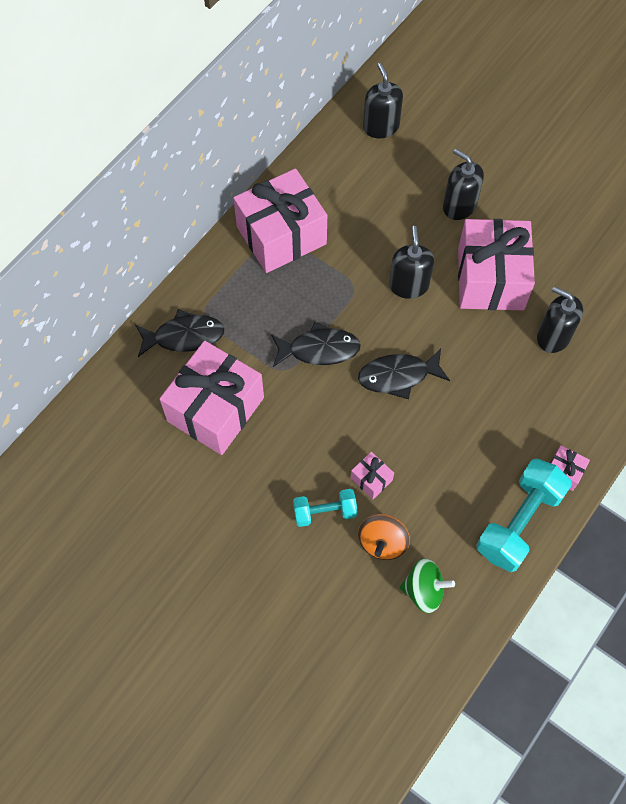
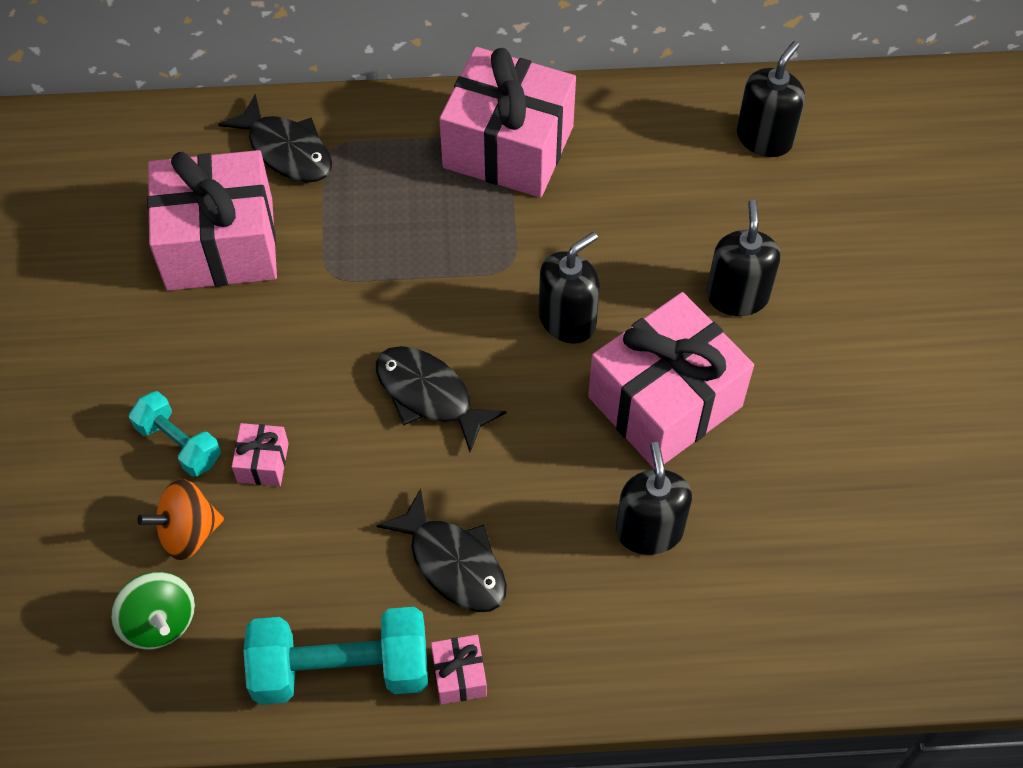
camera: 50 degrees right, 5 degrees down
black fish [271,321,361,367] -> black fish moved to [377,488,507,612]

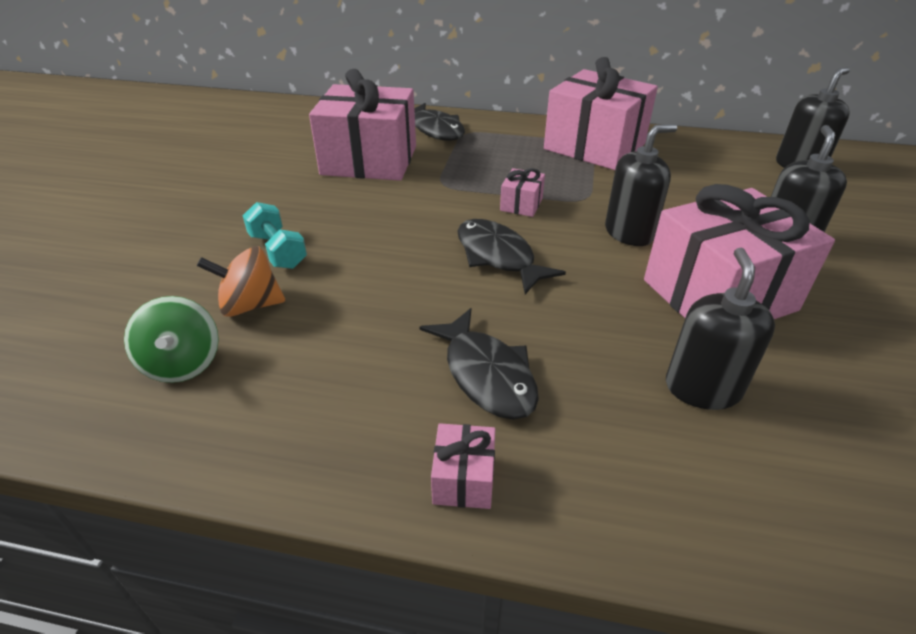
camera: 15 degrees right, 20 degrees down
pink gift [232,423,289,486] -> pink gift moved to [500,168,545,217]
turquoise dumbbell [243,607,428,705] -> none

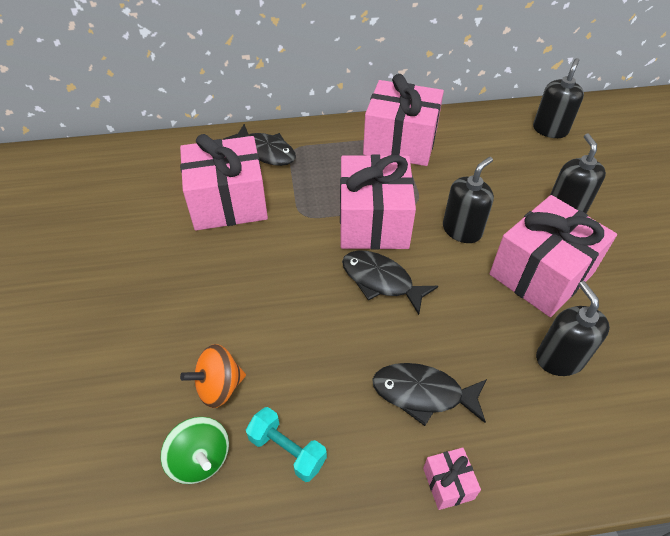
camera: 20 degrees left, 10 degrees up
turquoise dumbbell [242,202,307,269] -> turquoise dumbbell moved to [246,407,327,482]
black fish [419,308,539,420] -> black fish turned 150 degrees clockwise [372,363,487,426]
pink gift [500,168,545,217] -> pink gift [340,154,416,250], size x2.43

